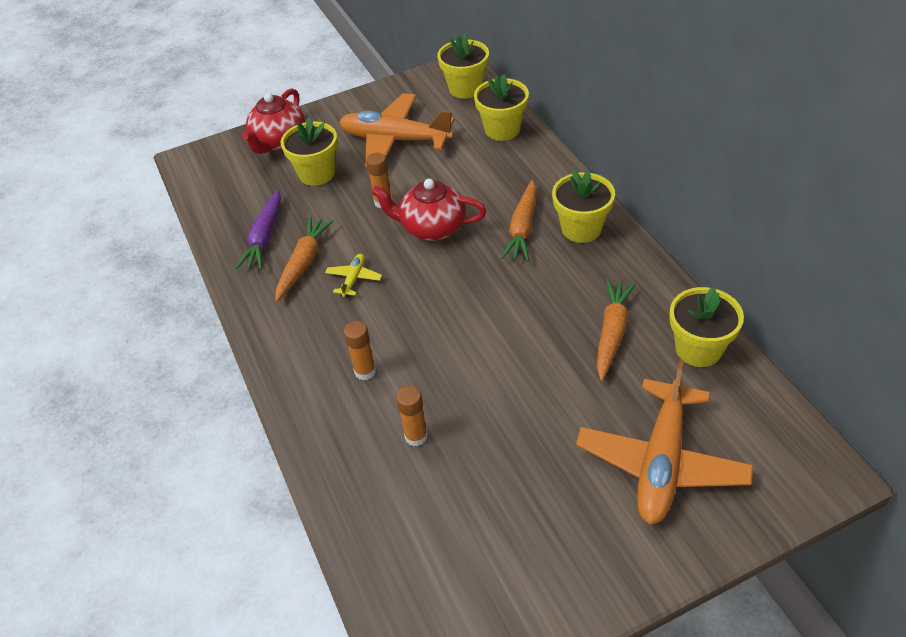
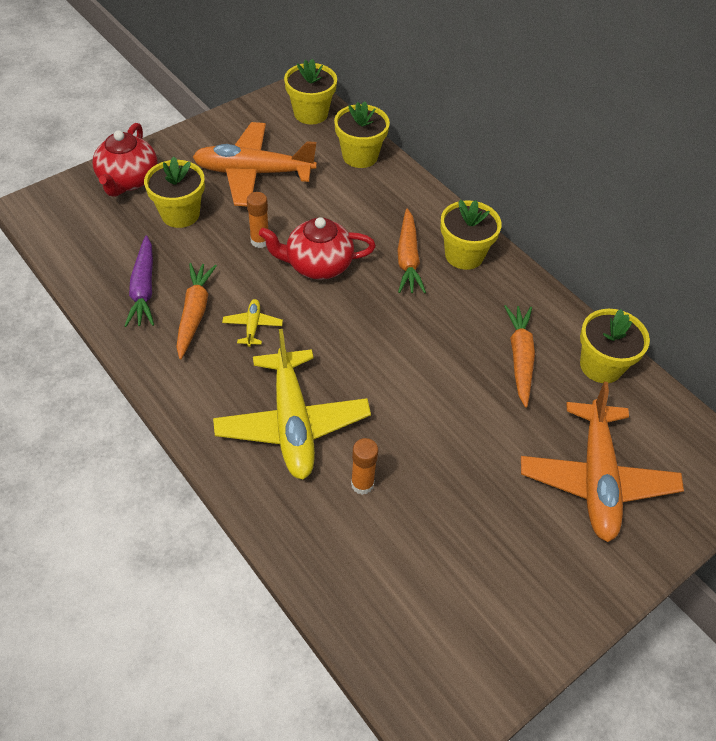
camera: 20 degrees left, 5 degrees up
orange glue stick [344,321,376,380] -> yellow plane [213,329,371,480]

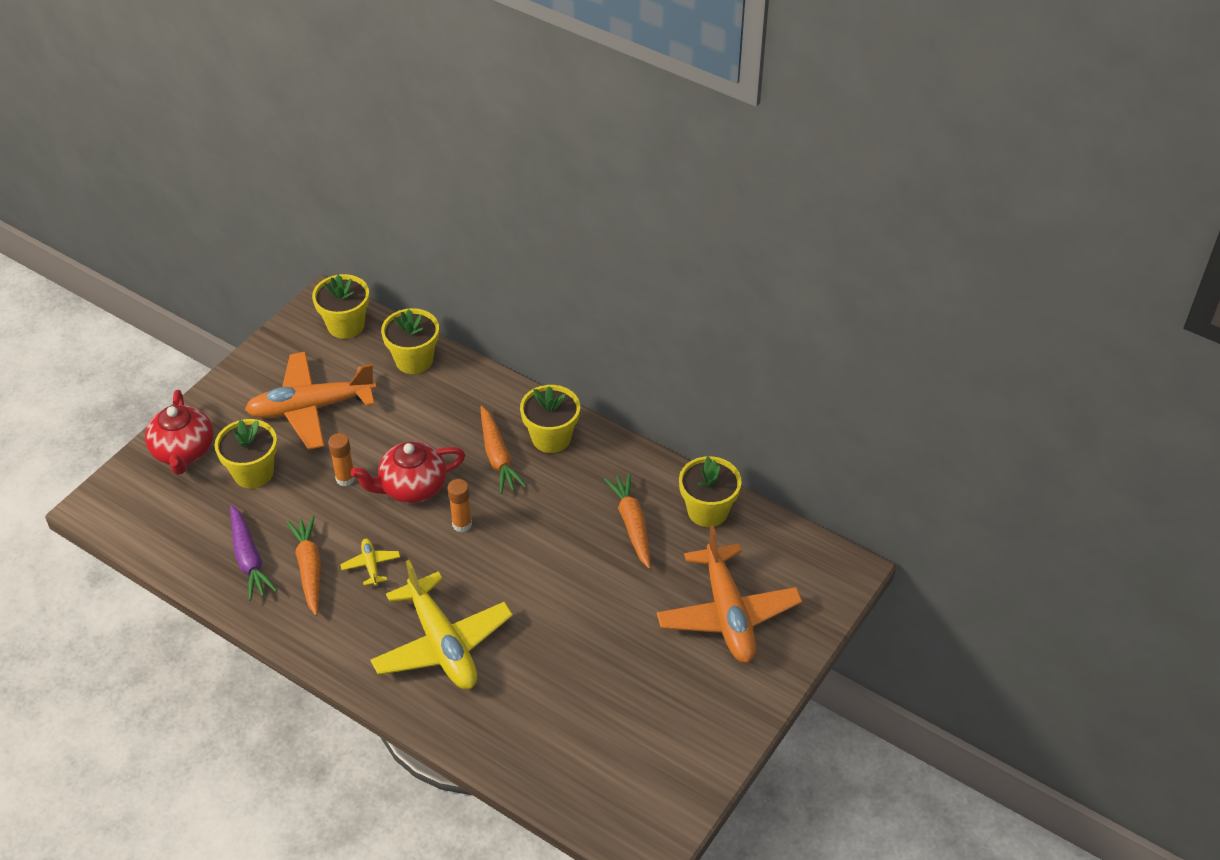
camera: 15 degrees left, 5 degrees down
orange glue stick [351,438,378,495] -> orange glue stick moved to [448,479,472,532]

